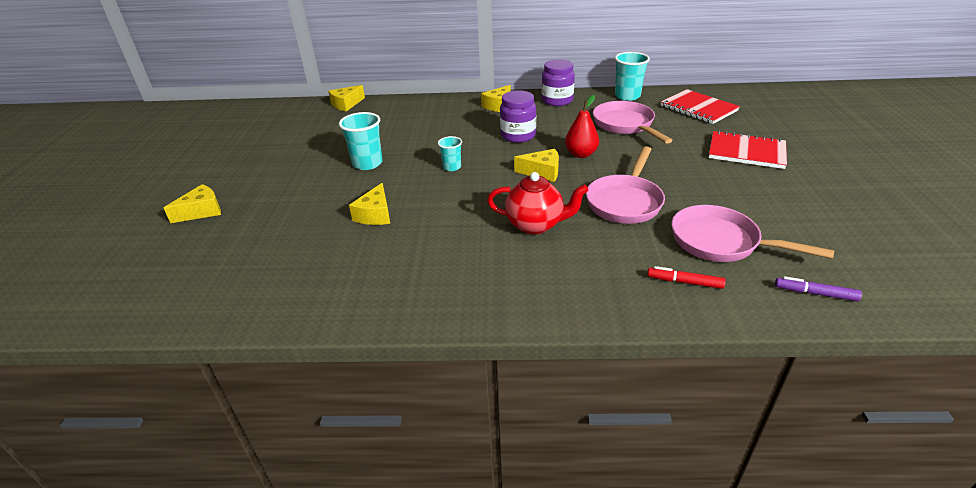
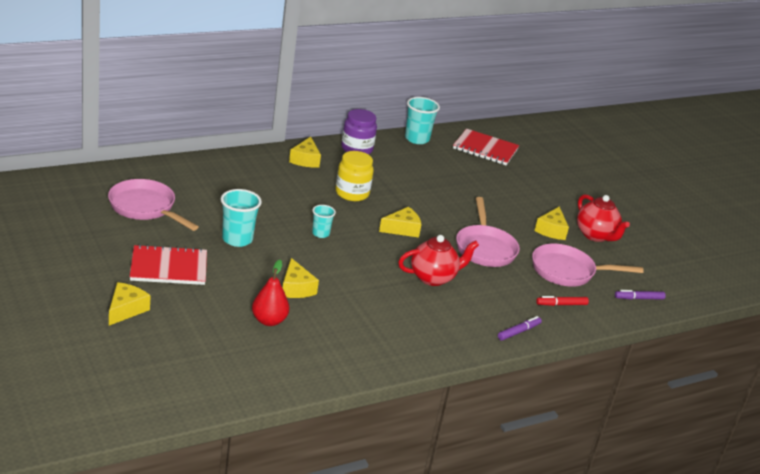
camera: 35 degrees left, 5 degrees down
yellow cheese [328,85,365,111] -> yellow cheese moved to [534,207,569,240]
purple jar [500,90,536,143] -> yellow jar [336,151,374,201]
red pear [565,95,599,158] -> red pear moved to [252,260,289,326]
pink pan [593,101,673,144] -> pink pan moved to [108,179,199,231]
red notebook [709,130,787,169] -> red notebook moved to [130,244,207,285]
none -> purple marker [498,316,542,341]
none -> red teapot [577,194,630,242]

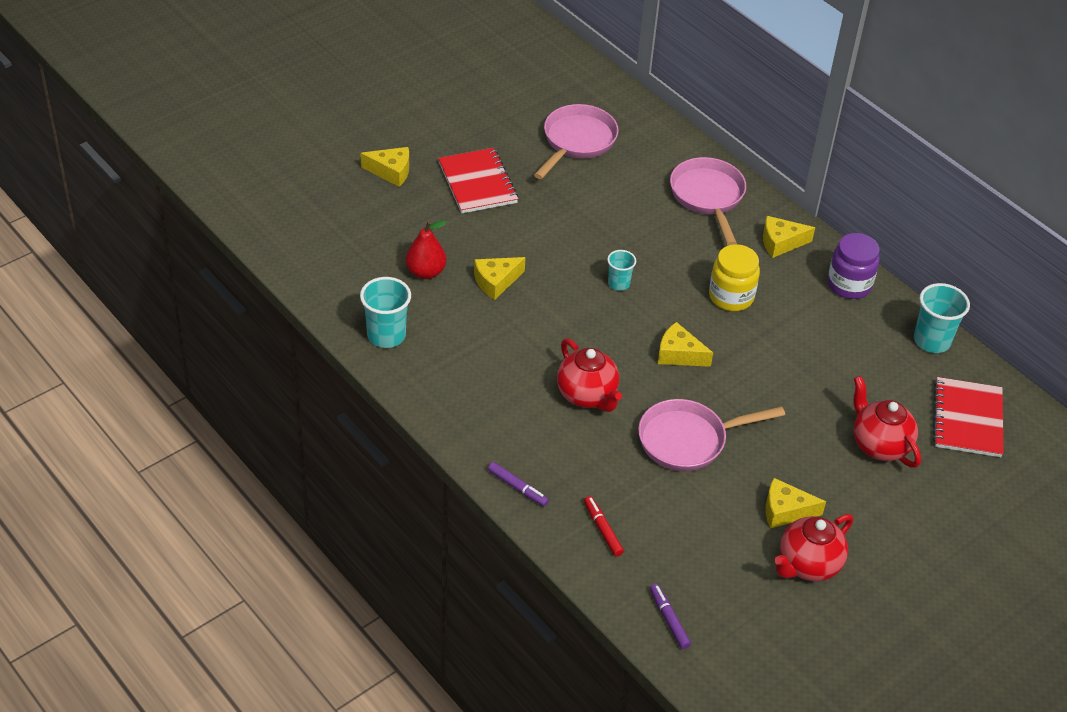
camera: 80 degrees right, 15 degrees up
turquoise cup [221,189,262,247] -> turquoise cup moved to [360,277,411,348]
yellow cheese [379,207,422,238] -> yellow cheese turned 150 degrees clockwise [658,322,713,367]
pink pan [532,244,644,287] -> pink pan moved to [670,157,746,246]
none -> red teapot [853,376,921,468]

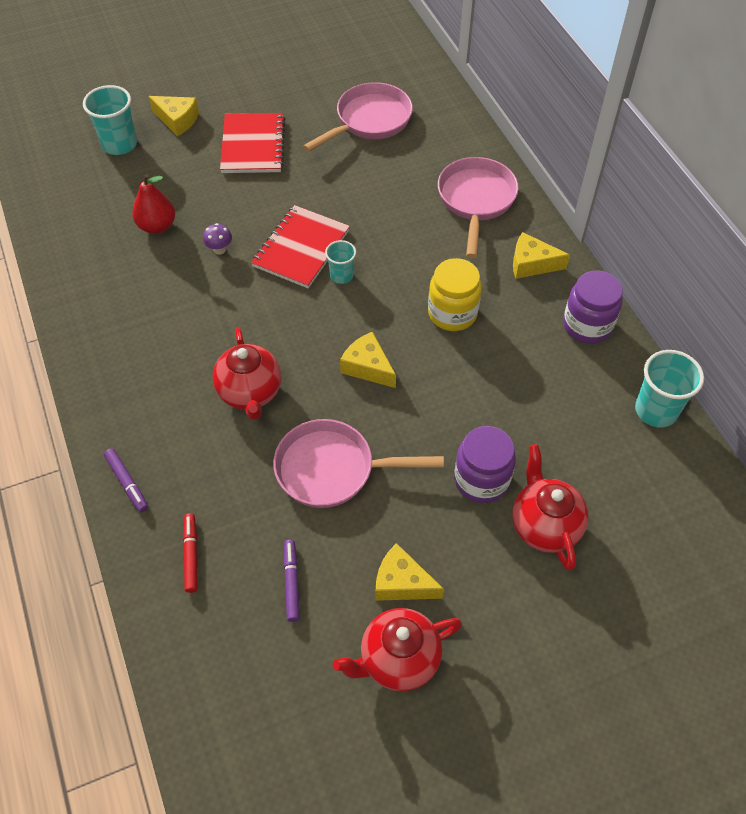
camera: 20 degrees right, 10 degrees up
turquoise cup [360,277,411,348] -> turquoise cup moved to [83,85,137,155]
yellow cheese [474,257,526,300] -> purple mushroom [203,223,232,255]
purple marker [650,584,691,649] -> purple marker moved to [284,540,300,622]
red notebook [933,377,1004,457] -> red notebook moved to [251,205,350,288]
none -> purple jar [454,426,516,503]

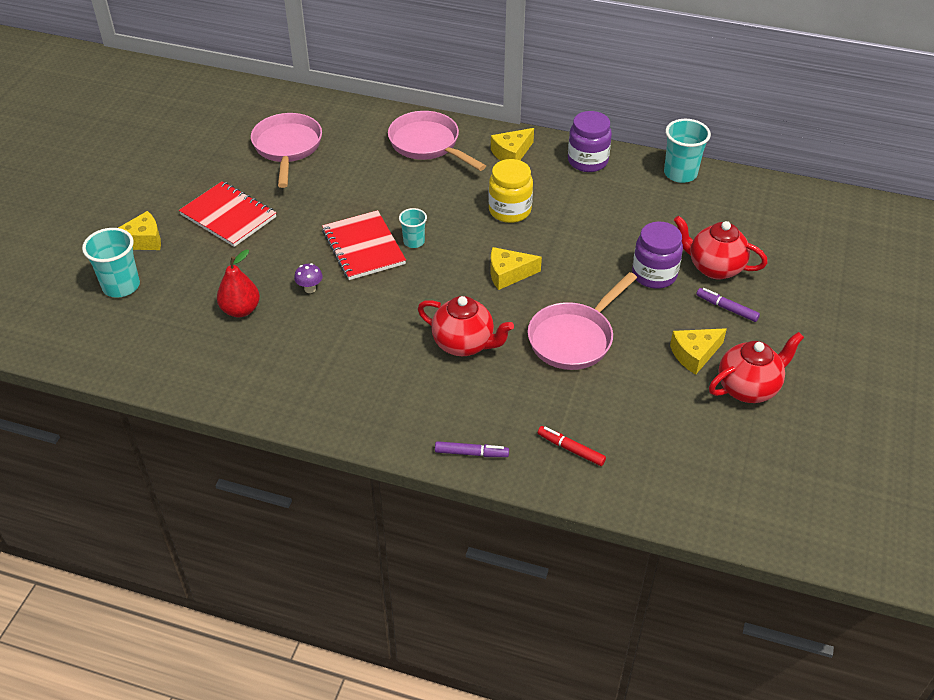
camera: 50 degrees left, 10 degrees down
purple marker [284,540,300,622] -> purple marker moved to [696,288,760,322]
red teapot [333,608,462,691] -> red teapot turned 135 degrees counterclockwise [709,332,804,403]

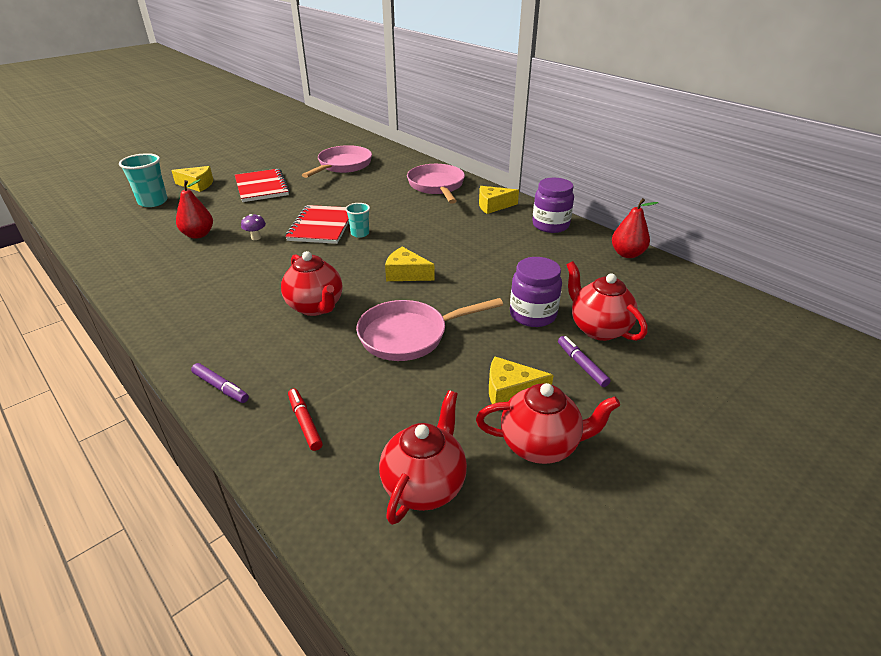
camera: 30 degrees right, 10 degrees down
yellow jar [488,159,533,223] -> none
turquoise cup [664,119,711,183] -> red pear [612,198,658,258]
none -> red teapot [379,390,467,525]

